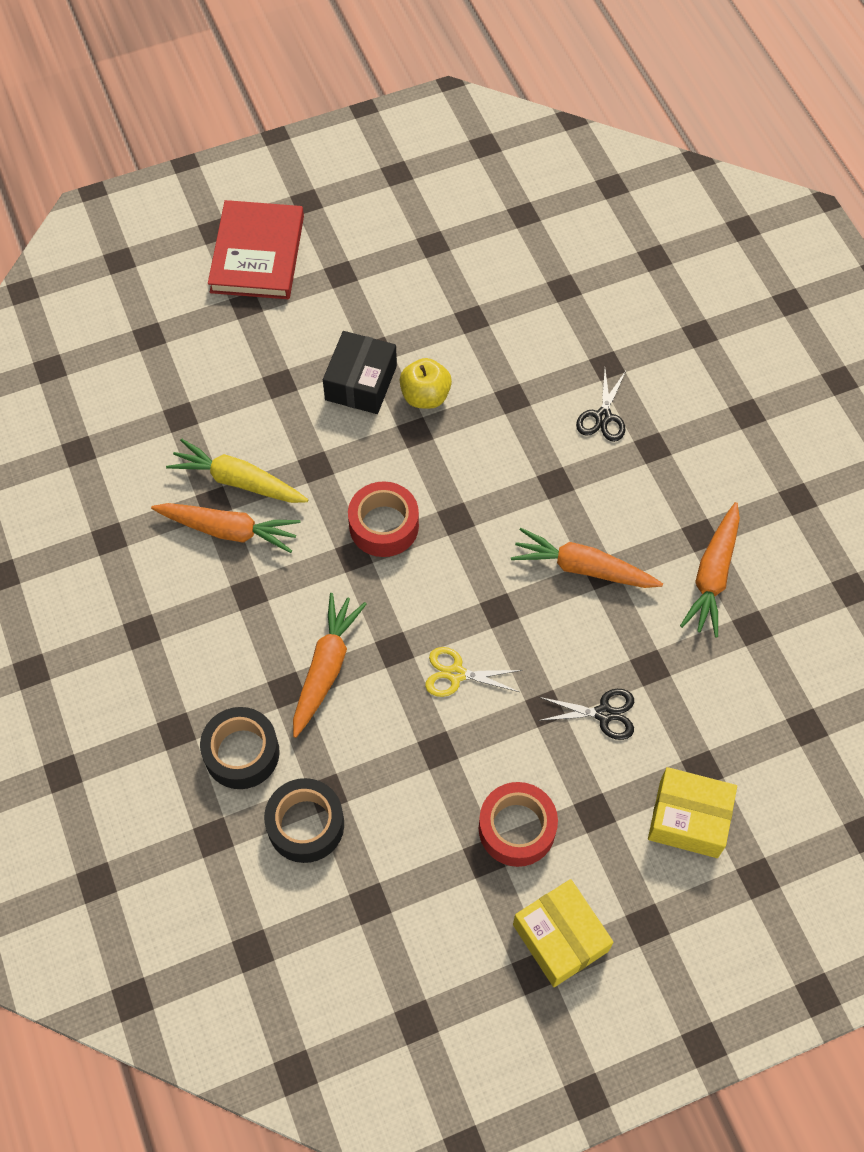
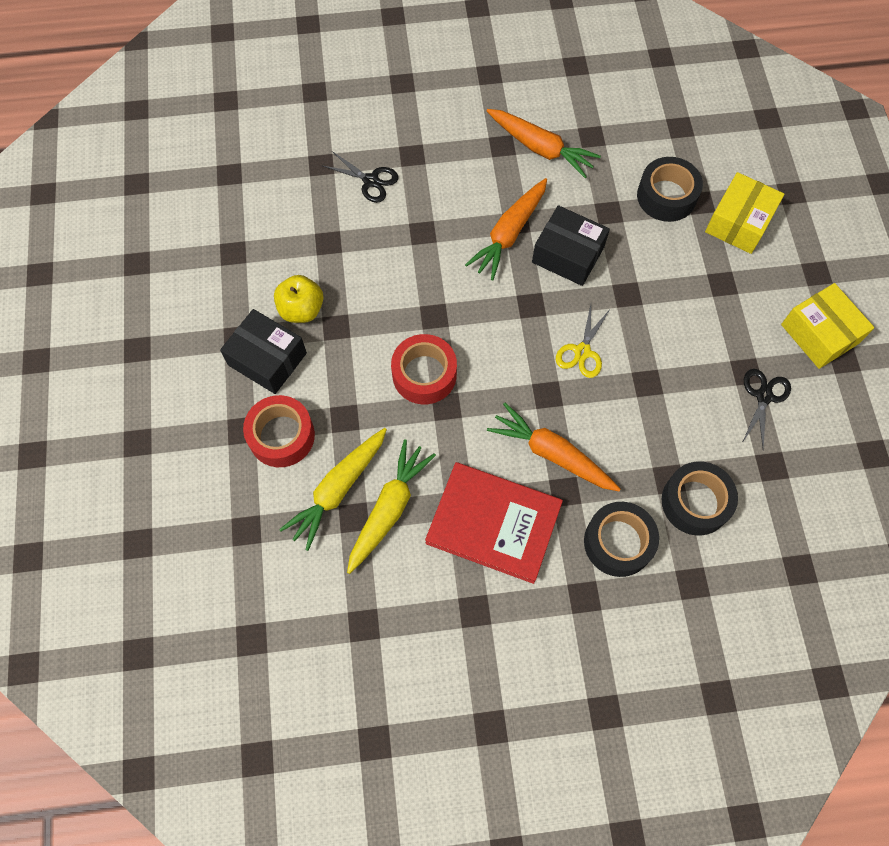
camera: 75 degrees left, 5 degrees up
orange carrot [151,503,300,553] -> yellow carrot [347,439,436,574]
red book [208,200,304,299] -> red book moved to [425,462,563,584]
red tape [479,782,558,867] -> red tape moved to [243,395,315,467]
yellow box [513,879,613,987] -> yellow box turned 75 degrees clockwise [781,283,874,369]
black scissors [538,689,634,740] -> black scissors moved to [742,369,791,449]
none -> black box [532,205,610,286]
none -> black tape [637,157,703,222]

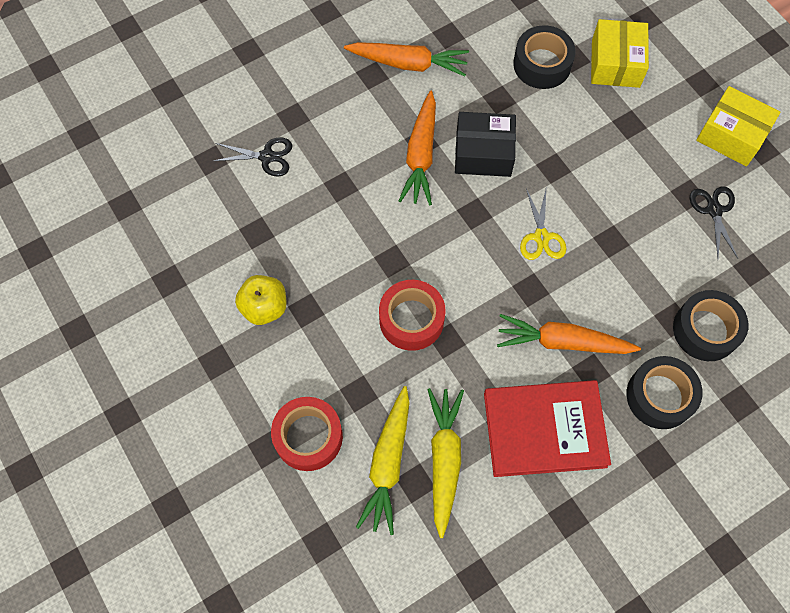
camera: 25 degrees left, 0 degrees up
black box [220,309,307,394] -> none

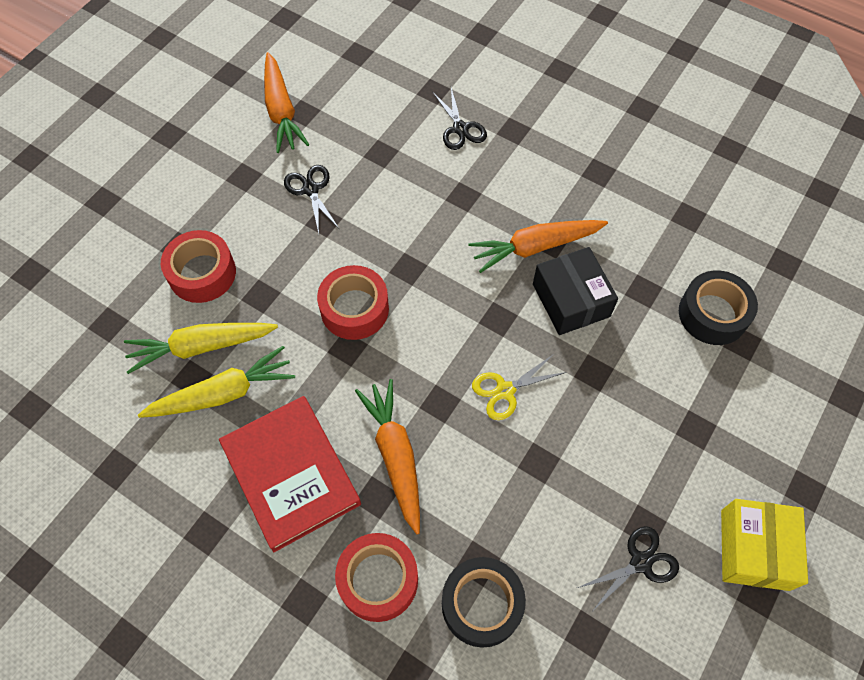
camera: 65 degrees right, 5 degrees down
yellow apple [235,275,287,325] -> black scissors [284,165,339,233]
orange carrot [344,42,469,76] -> orange carrot moved to [264,52,309,153]
yellow box [591,19,649,88] -> none
black tape [626,356,703,429] -> red tape [335,533,418,622]

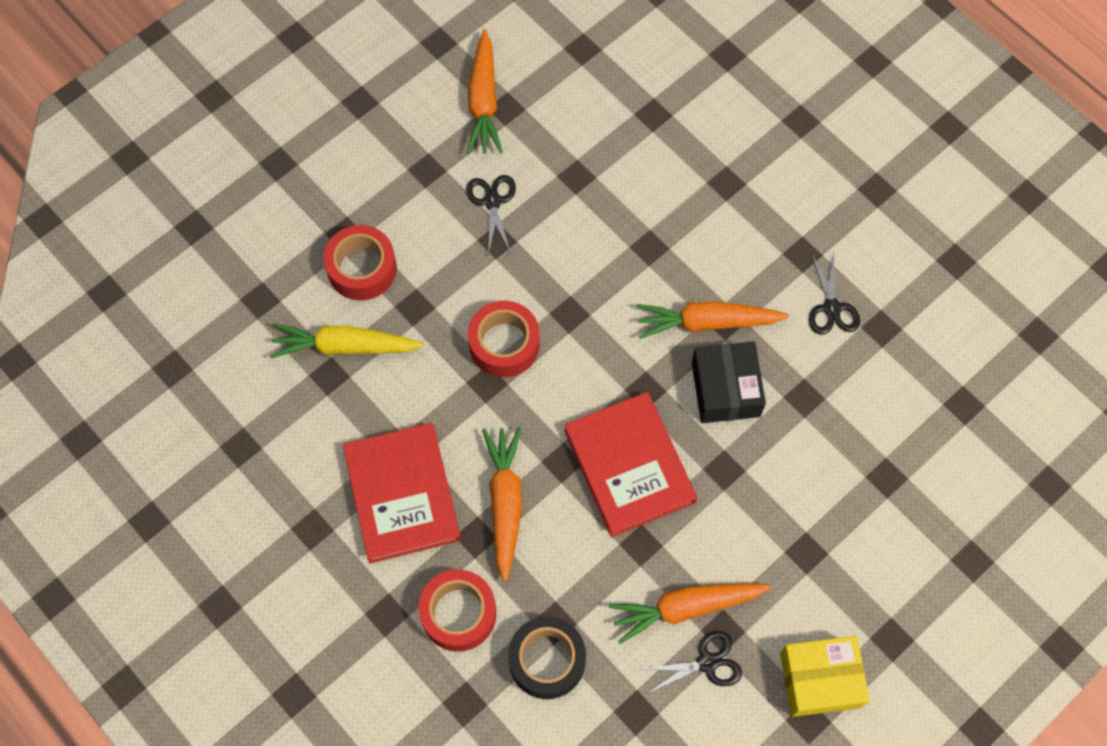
camera: 15 degrees right, 5 degrees up
yellow carrot [138,346,295,418] -> none
black scissors [433,88,487,150] -> black scissors moved to [809,253,860,335]
yellow scissors [472,354,566,420] -> red book [564,392,697,537]
black tape [679,270,758,345] -> none
yellow box [721,499,808,591] -> yellow box turned 60 degrees clockwise [780,636,870,717]
none -> orange carrot [609,583,771,644]

